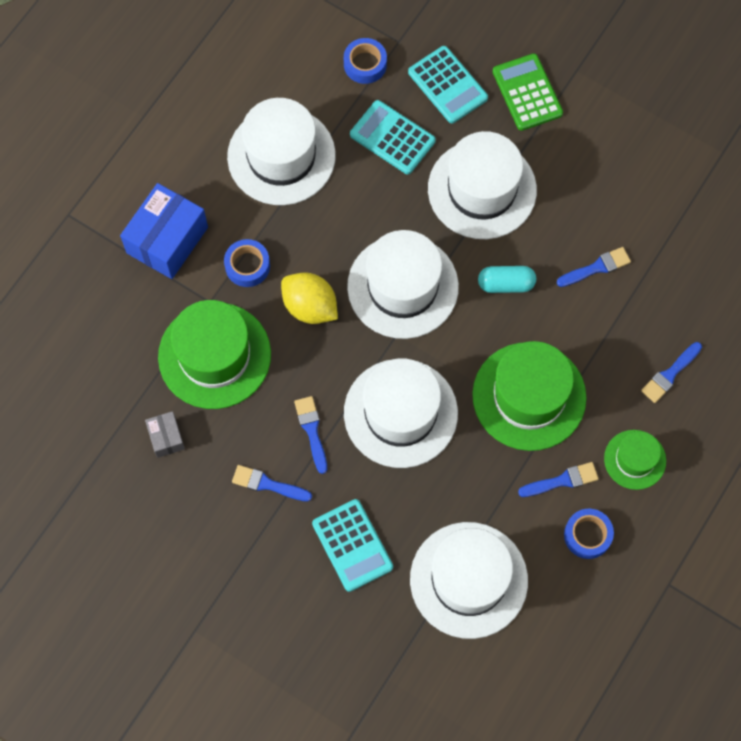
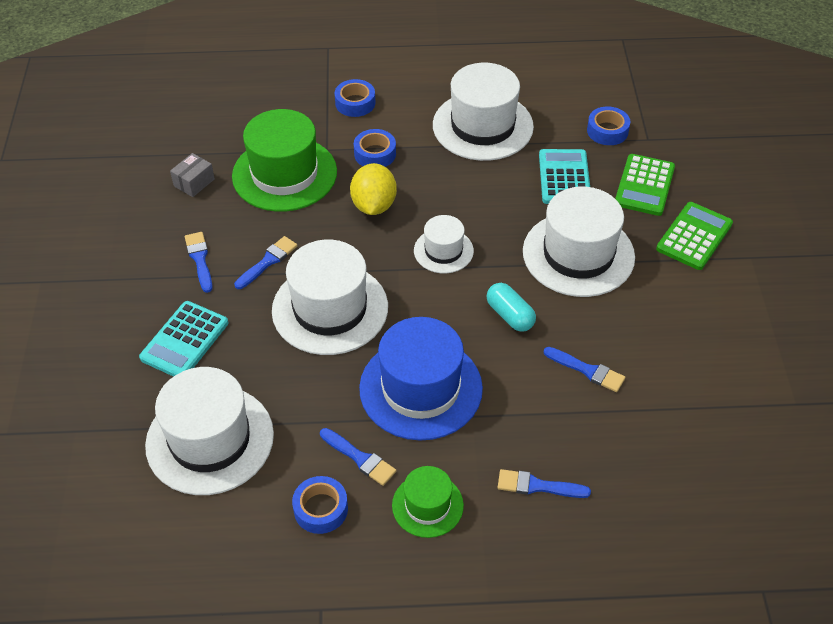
camera: 55 degrees right, 20 degrees down
blue box [120,183,208,279] -> blue tape [335,79,375,117]
white hat [347,230,459,339] -> white hat [414,215,474,273], size x0.54
turquoise calculator [408,46,488,124] -> green calculator [615,154,675,216]
green hat [472,341,587,451] -> blue hat [359,317,483,441]

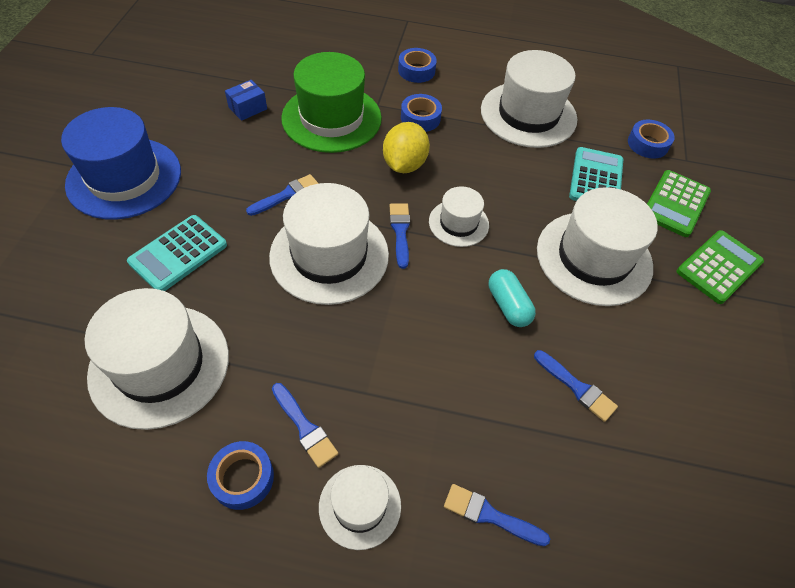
camera: 10 degrees right, 5 degrees up
grey box [170,153,215,197] -> blue box [225,80,267,121]
blue brush [185,232,213,293] -> blue brush moved to [390,203,410,269]
blue hat [359,317,483,441] -> blue hat moved to [61,107,181,220]
green hat [392,466,464,538] -> white hat [319,465,401,550]

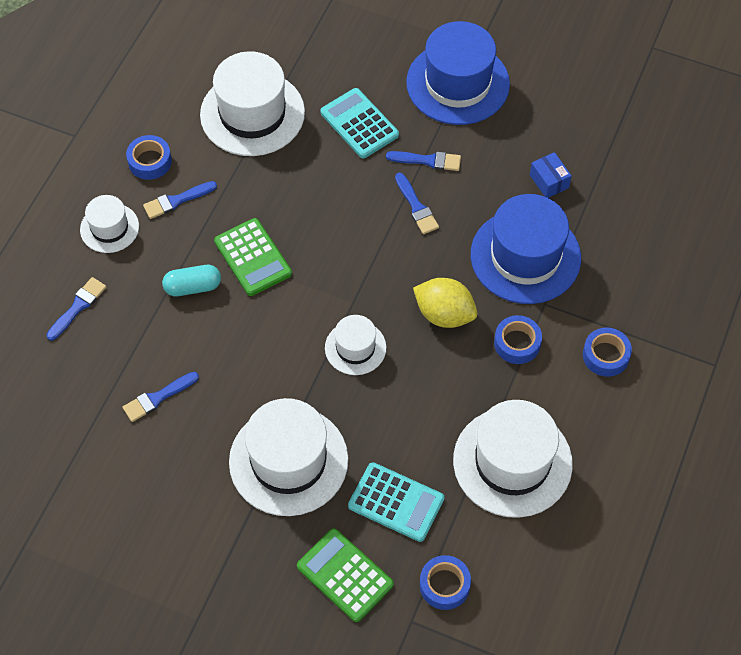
camera: 105 degrees right, 5 degrees up
white hat [269,183,389,305] -> none
green hat [281,52,382,153] -> blue hat [471,194,581,304]
blue brush [390,203,410,269] -> blue brush moved to [386,151,461,171]
turquoise capsule [489,269,536,327] -> turquoise capsule moved to [162,265,221,296]
green calculator [677,230,764,304] -> green calculator moved to [214,218,292,296]

